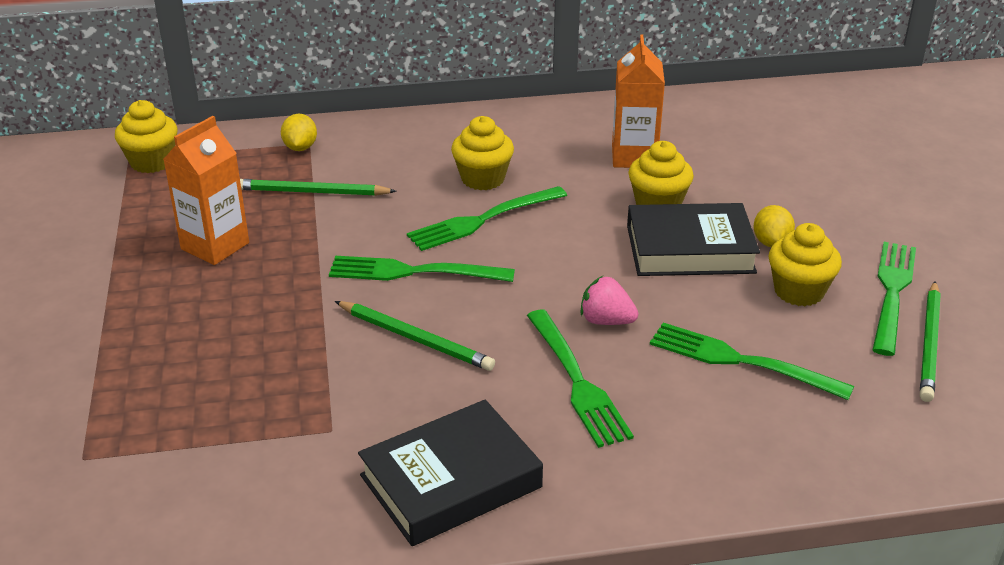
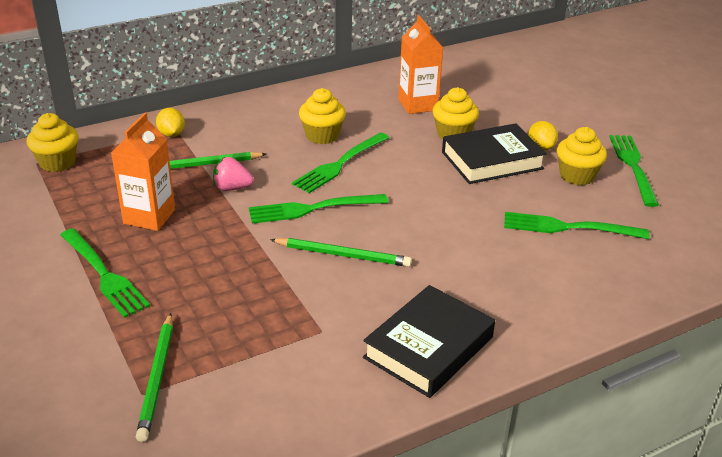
camera: 20 degrees left, 0 degrees up
green fork [527,310,634,448] -> green fork moved to [60,228,150,318]
pink strawberry [580,276,638,325] -> pink strawberry moved to [213,157,254,191]
green pencil [920,281,941,402] -> green pencil moved to [136,313,173,442]

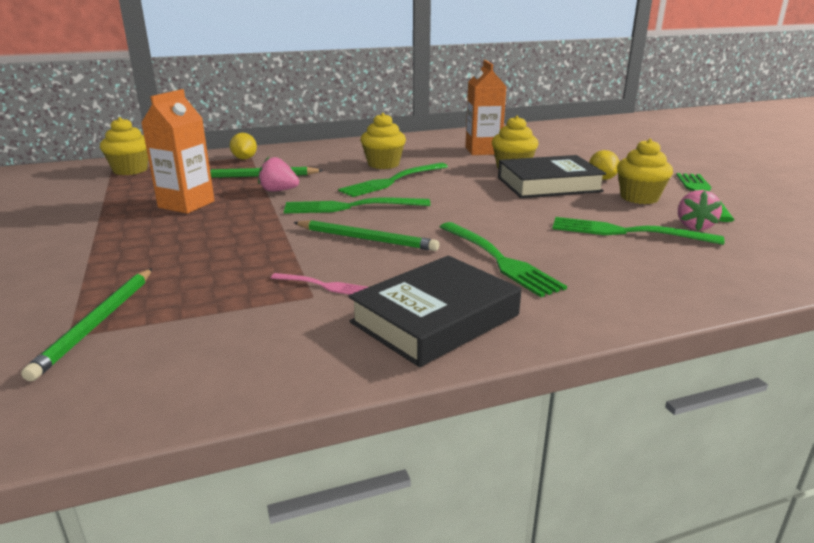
camera: 10 degrees right, 10 degrees down
green fork [60,228,150,318] -> green fork moved to [440,222,567,297]
none -> pink fork [271,273,368,295]
none -> pink strawberry [678,190,722,231]

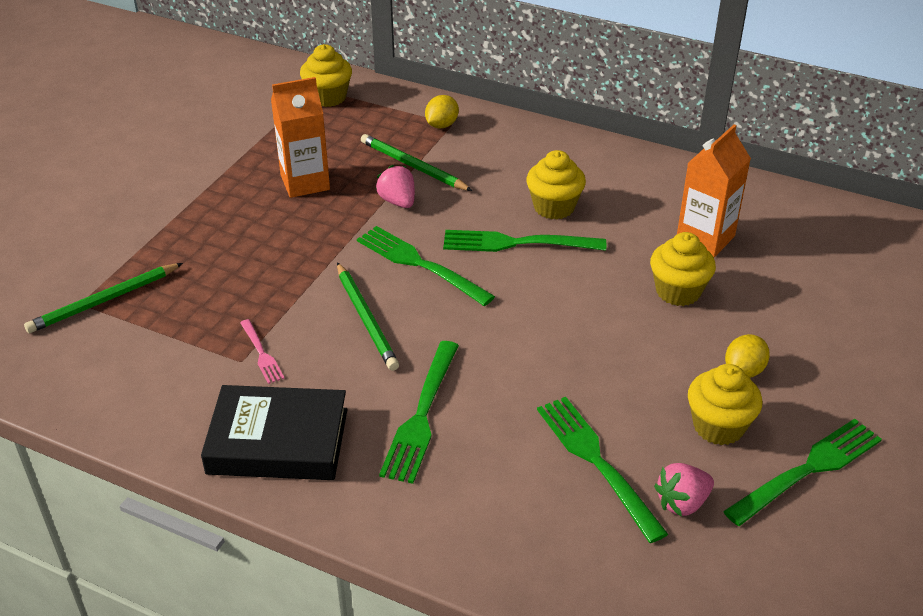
camera: 45 degrees right, 15 degrees up
black book [498,155,606,198] -> none

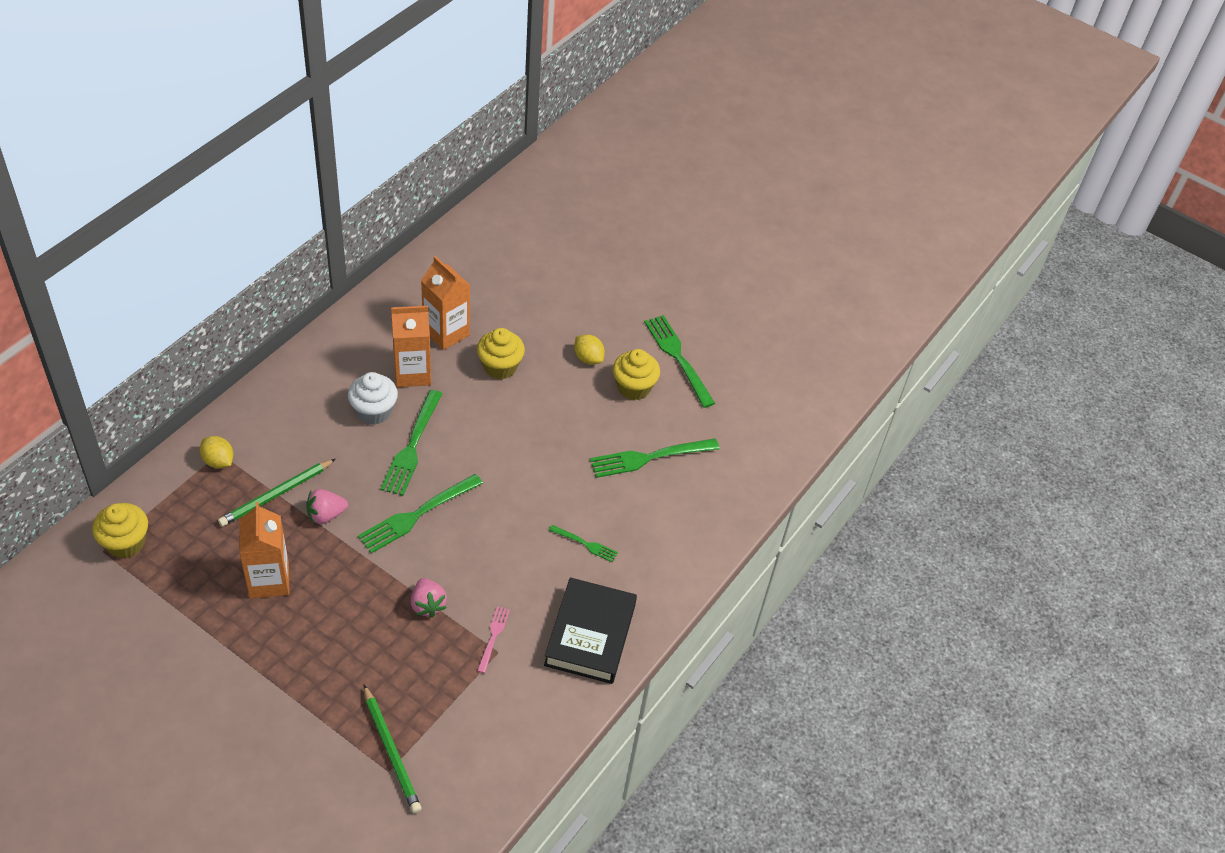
camera: 85 degrees left, 10 degrees up
pink fork [240,319,285,384] -> pink fork turned 60 degrees counterclockwise [477,606,510,673]
green pencil [337,262,399,371] -> none
green fork [379,341,459,484] -> green fork [549,525,618,562], size x0.53
yellow cupcake [526,150,586,220] -> white cupcake [348,372,398,425]
pink strawberry [654,463,714,517] -> pink strawberry moved to [411,578,447,618]
none -> orange carton [391,306,431,387]

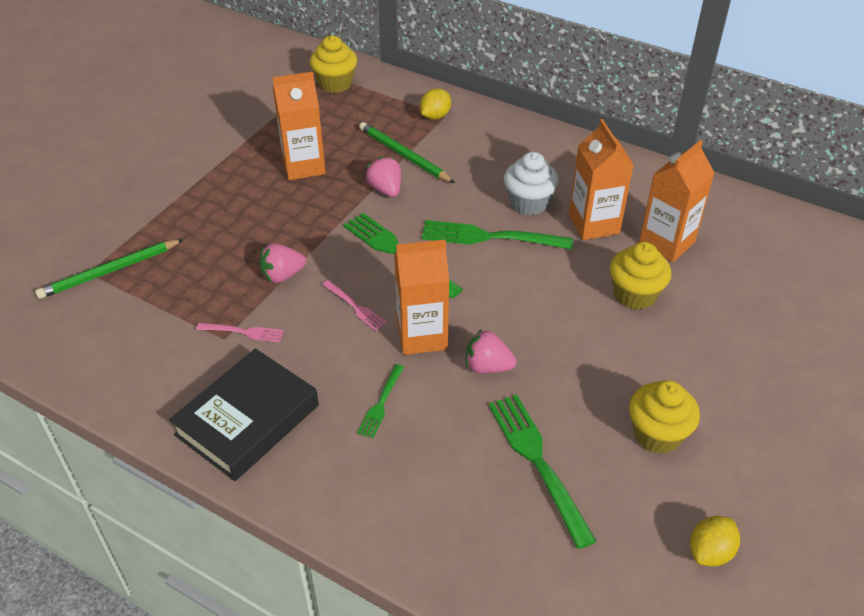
camera: 90 degrees right, 5 degrees down
black book [544,577,637,684] -> black book turned 60 degrees counterclockwise [169,349,319,481]
yellow lemon [574,334,605,365] -> yellow lemon moved to [690,516,740,567]
green fork [644,315,715,408] -> none
none -> pink fork [322,280,387,331]
none -> orange carton [394,239,449,355]
none -> pink strawberry [466,329,517,373]

